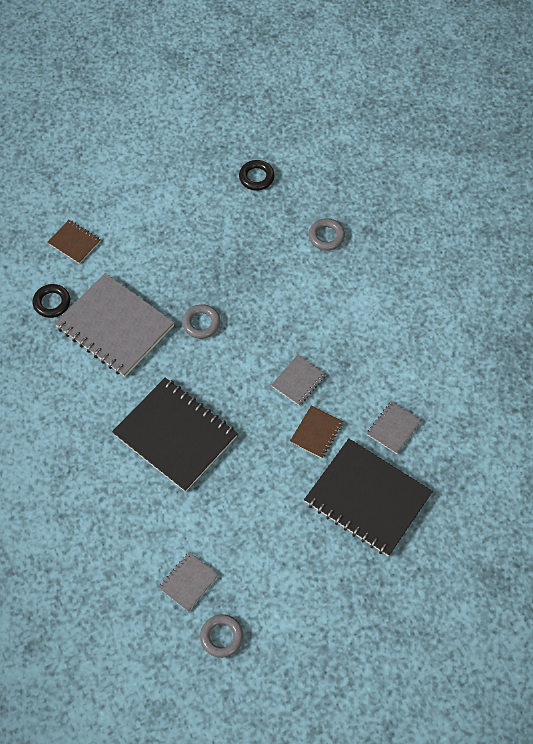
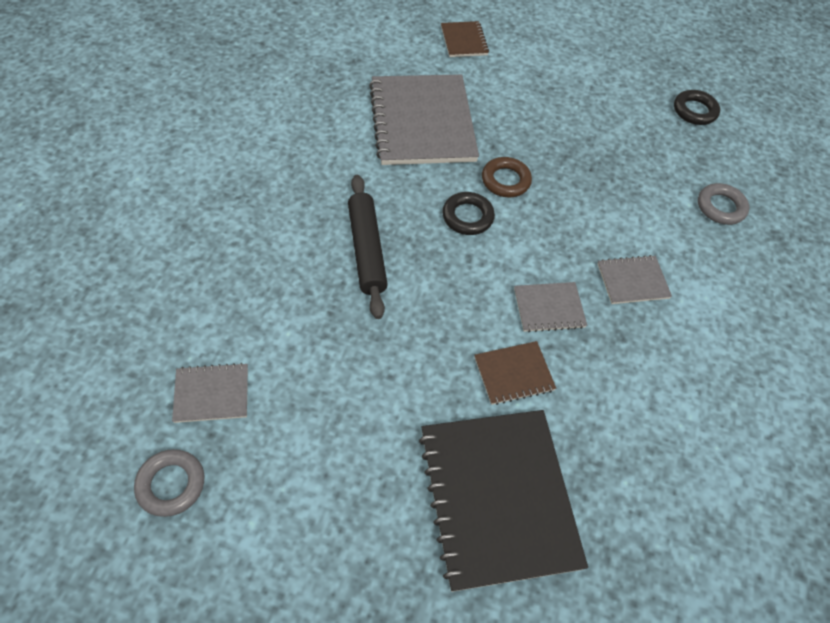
camera: 40 degrees right, 5 degrees down
black ring [33,284,70,318] -> black ring moved to [442,192,495,235]
black notebook [112,378,238,492] -> black rolling pin [348,175,388,319]
grey ring [182,304,220,339] -> brown ring [482,157,532,197]
grey notebook [367,401,422,454] -> grey notebook moved to [598,255,672,304]

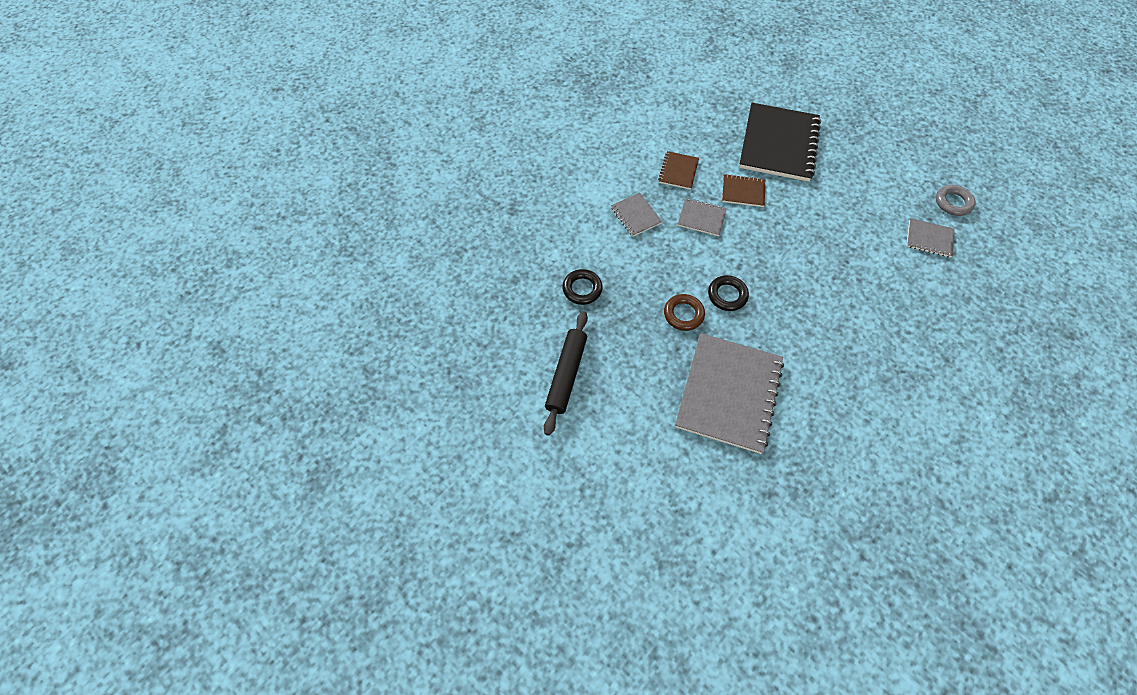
camera: 150 degrees left, 5 degrees up
black rolling pin [348,175,388,319] -> black rolling pin moved to [544,311,588,436]
brown notebook [441,21,489,57] -> brown notebook moved to [658,151,699,190]
grey notebook [598,255,672,304] -> grey notebook turned 45 degrees clockwise [611,193,662,236]
black ring [674,90,720,125] -> black ring moved to [562,269,603,305]
grey ring [698,183,749,225] -> none

